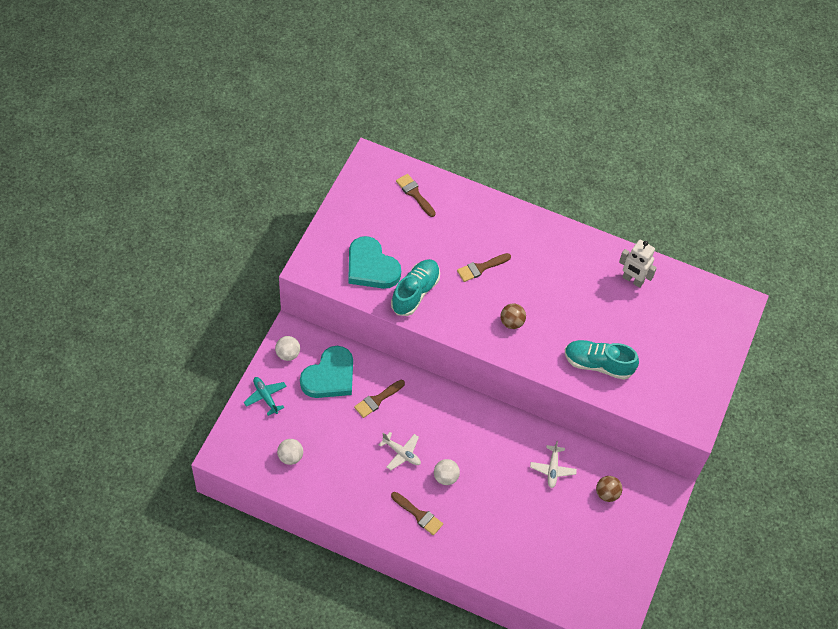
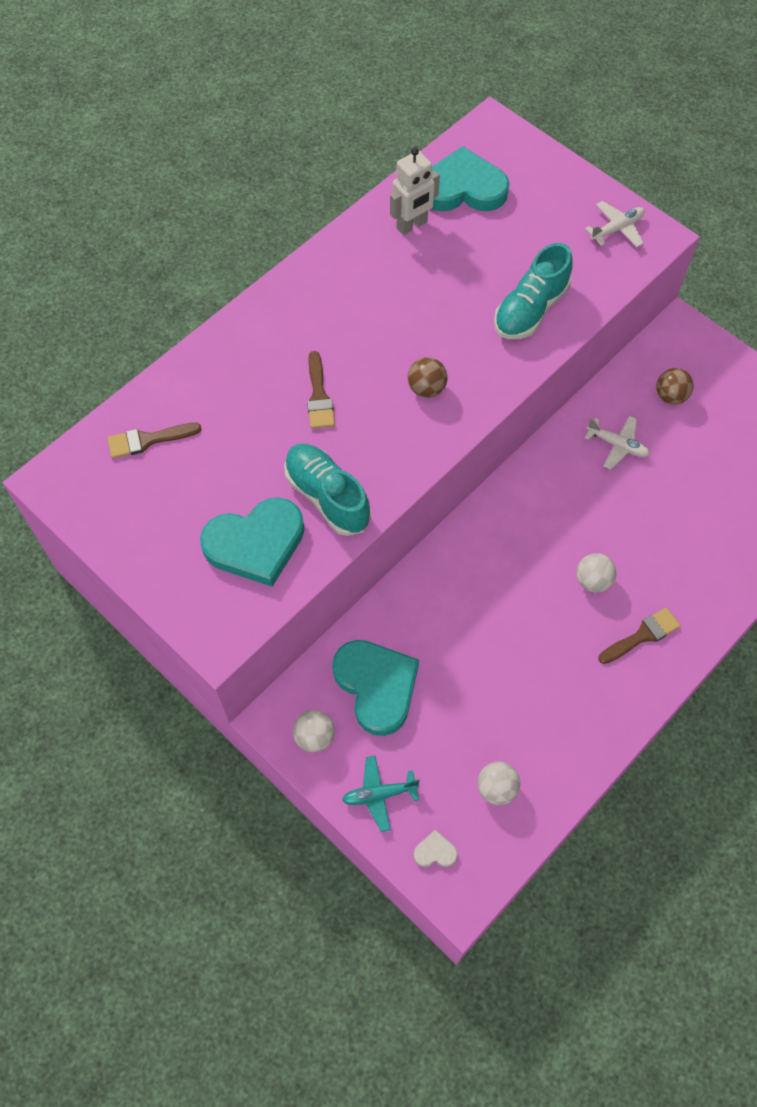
camera: 65 degrees left, 5 degrees up
brown brush [354,380,405,418] -> none
white plane [379,432,421,470] -> white plane moved to [585,201,645,247]
none -> white heart [414,830,458,867]
none -> turquoise heart [432,146,509,212]

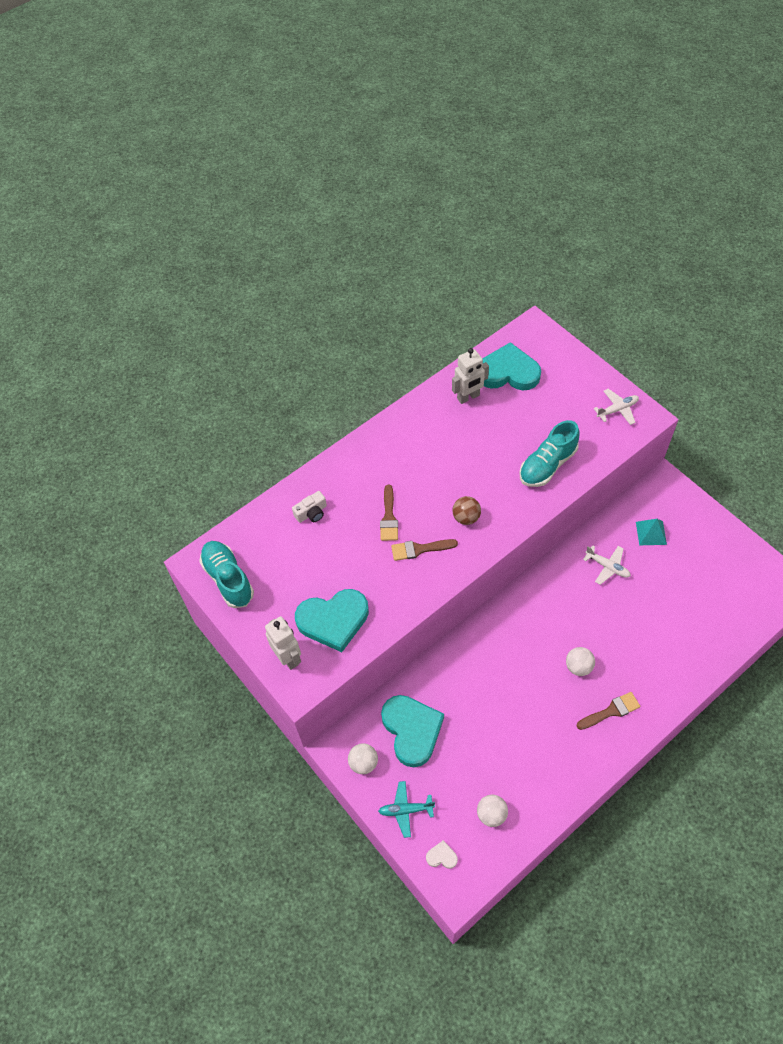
camera: 10 degrees right, 5 degrees down
brown brush [107,423,202,459] -> brown brush moved to [391,539,458,561]
turquoise shoe [284,444,371,536] -> turquoise shoe moved to [199,541,254,608]
brown ball [656,368,694,405] -> turquoise pyramid [636,519,667,545]
none -> white robot [265,616,301,670]
none -> white camera [292,491,327,523]

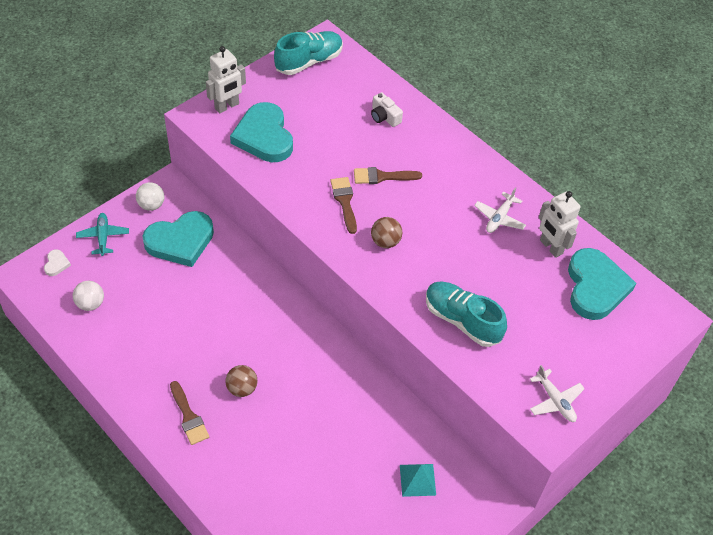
camera: 80 degrees right, 5 degrees down
white ball [566,647,595,676] -> brown ball [225,365,257,397]
white plane [583,545,631,585] -> white plane moved to [474,187,526,233]

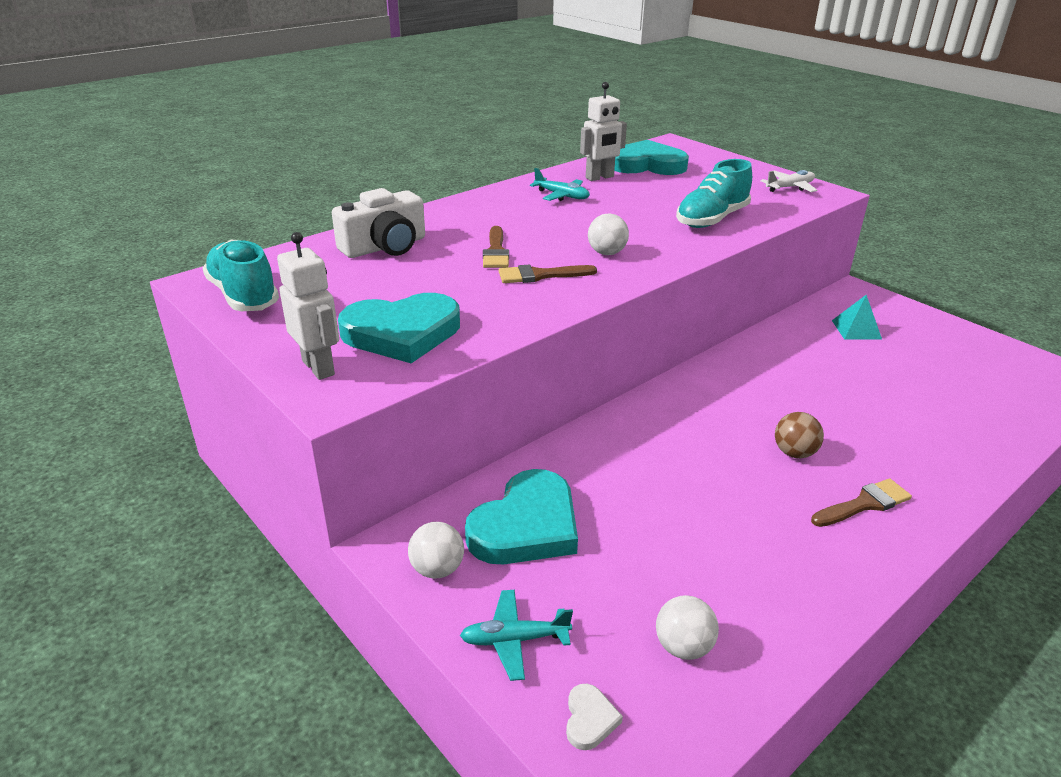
camera: 85 degrees left, 20 degrees down
white heart [44,249,71,276] -> white heart turned 90 degrees clockwise [566,684,623,750]
turquoise heart [143,211,214,267] -> turquoise heart turned 60 degrees clockwise [465,469,578,565]
white camera [371,92,403,127] -> white camera [332,188,425,258], size x1.81
brown ball [371,217,402,248] -> white ball [588,213,629,255]
white plane [474,187,526,233] -> turquoise plane [530,168,590,201]

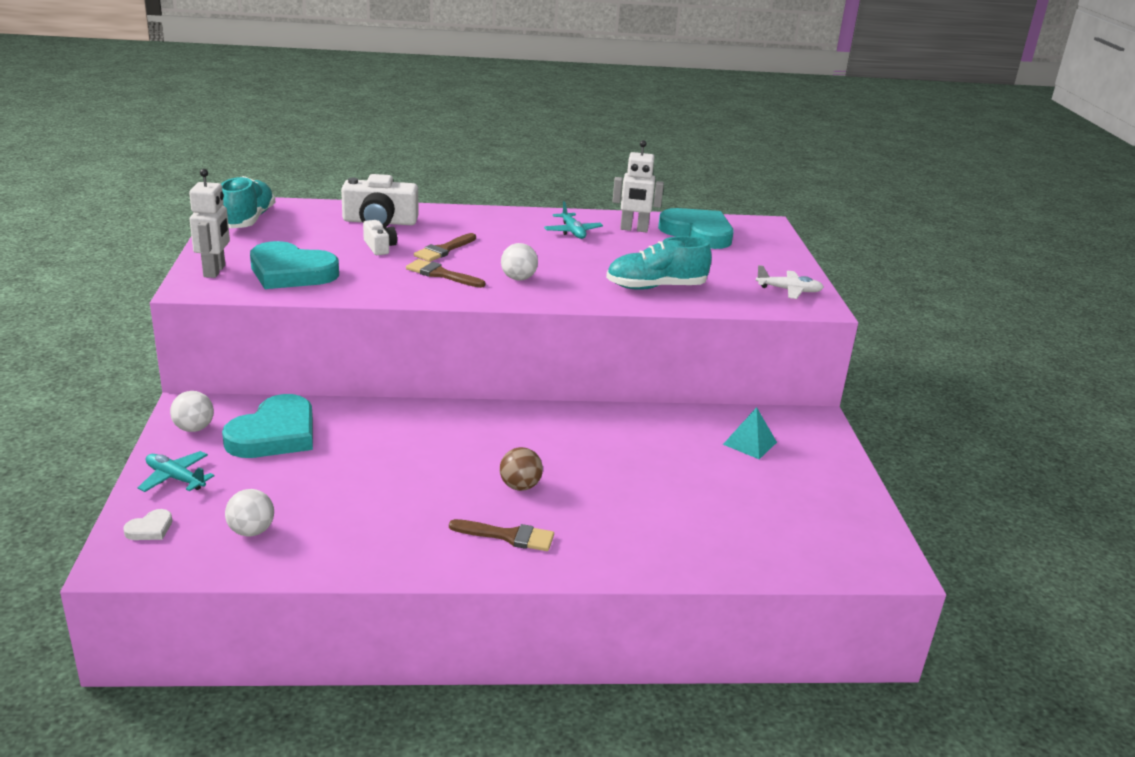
camera: 35 degrees right, 5 degrees down
turquoise heart [465,469,578,565] -> turquoise heart turned 45 degrees counterclockwise [222,394,313,458]
none -> white camera [363,220,397,255]

